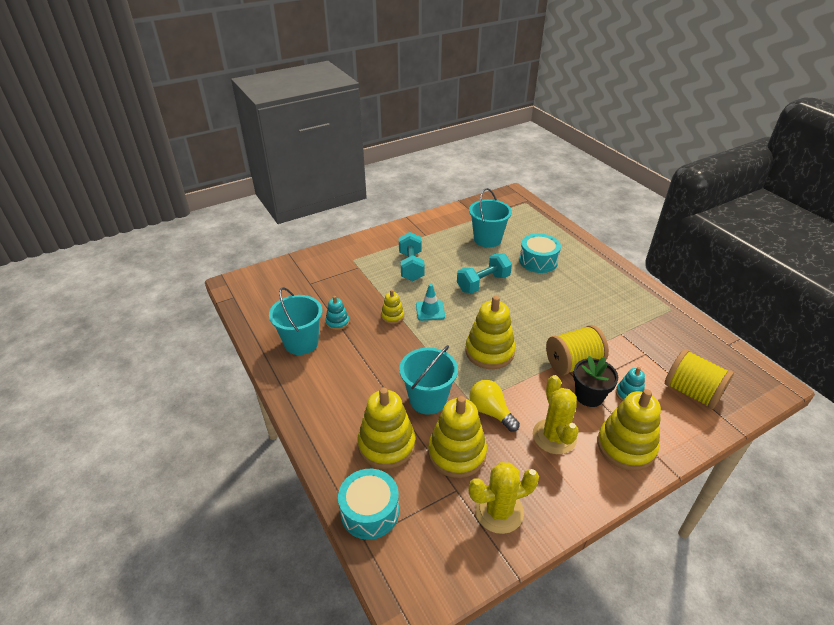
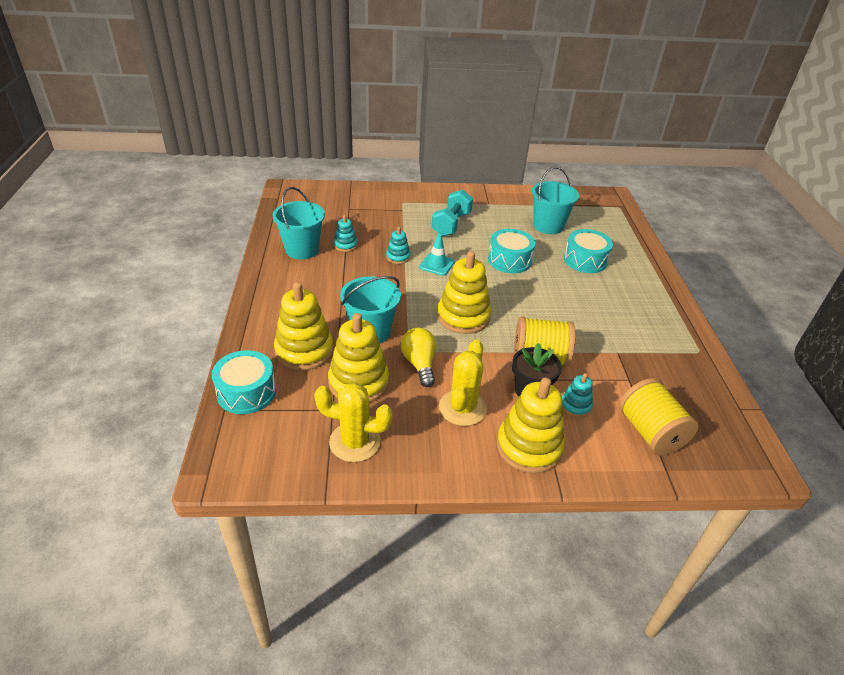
camera: 25 degrees right, 0 degrees up
yellow stacking toy [381,290,404,324] -> turquoise stacking toy [386,227,410,264]
turquoise dumbbell [457,253,512,293] -> turquoise drum [488,229,535,273]

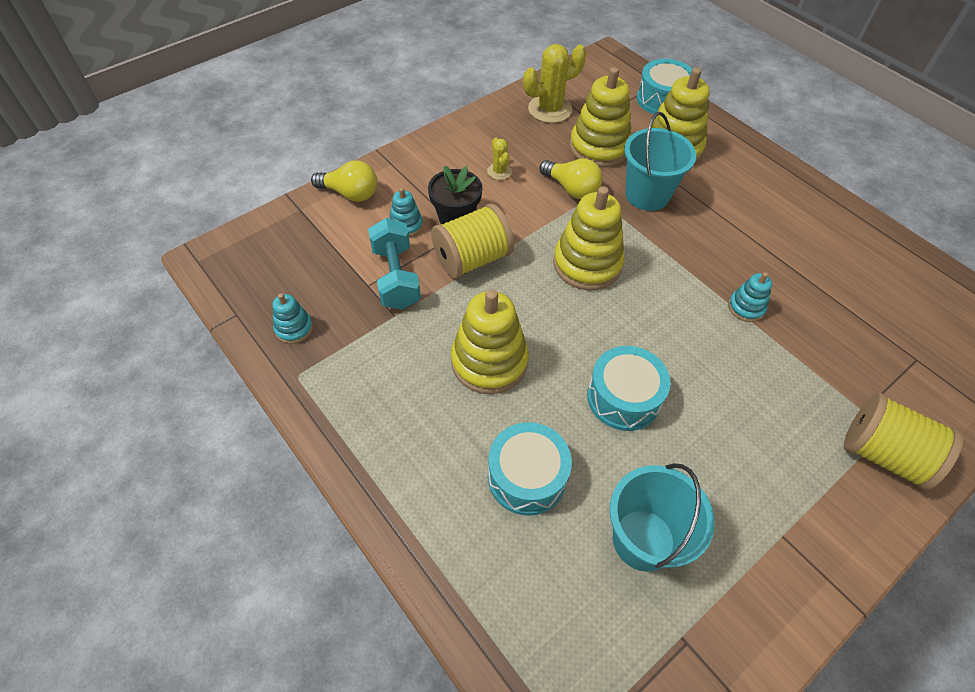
camera: 145 degrees right, 15 degrees up
turquoise bucket [273,187,325,259] -> none
turquoise stacking toy [334,215,358,252] -> turquoise stacking toy moved to [273,293,313,344]
turquoise traffic cone [419,234,455,276] -> none
turquoise dumbbell [432,189,473,236] -> turquoise dumbbell moved to [368,218,421,310]
yellow cactus [439,339,487,426] -> yellow cactus [487,138,512,180], size x0.52
yellow stacking toy [497,378,565,473] -> yellow stacking toy moved to [451,289,529,394]
yellow spool [619,378,699,456] -> yellow spool moved to [844,393,963,490]
none -> yellow light bulb [311,160,377,202]

